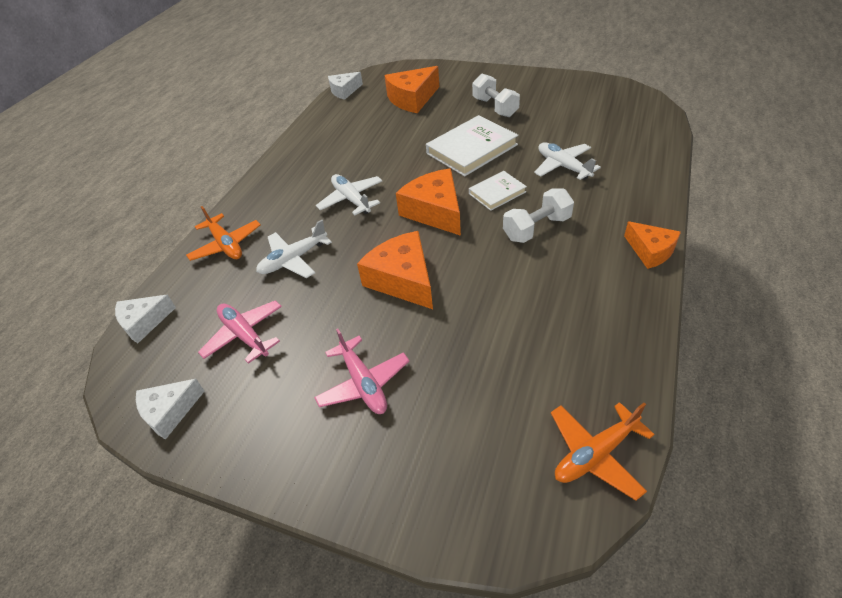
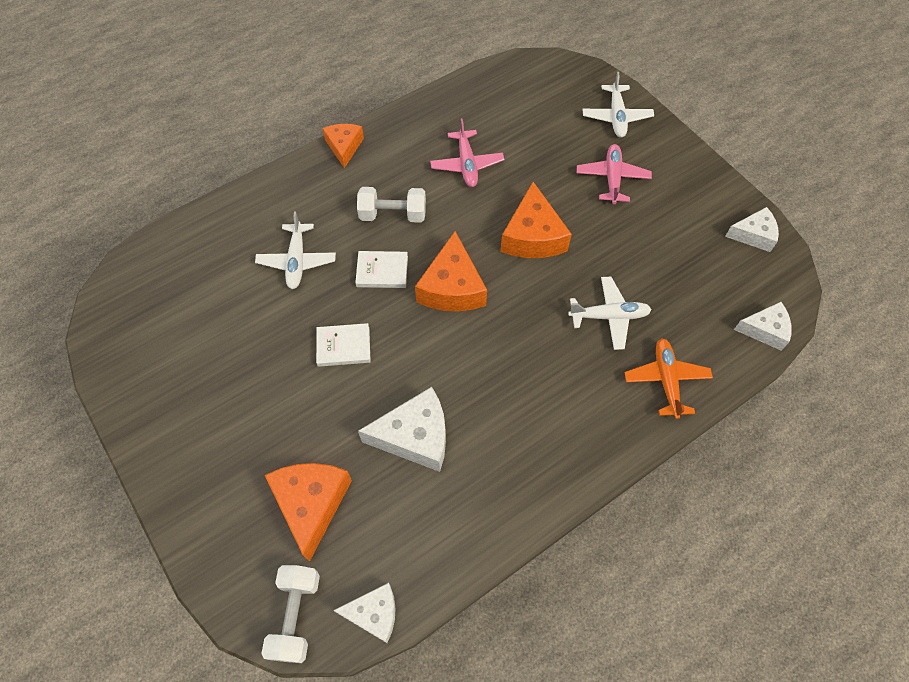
camera: 150 degrees left, 15 degrees up
pink plane [198,300,282,364] -> pink plane moved to [430,118,505,187]
white plane [316,174,382,215] -> white plane moved to [582,72,654,138]
orange cheese [384,66,439,113] -> orange cheese turned 90 degrees counterclockwise [265,463,352,562]
white book [426,115,518,176] -> white book [316,323,371,367], size x0.56
white dumbbell [472,74,520,117] -> white dumbbell moved to [261,565,320,663]
orange plane [551,402,655,501] -> none
none -> white cheese [358,387,446,472]

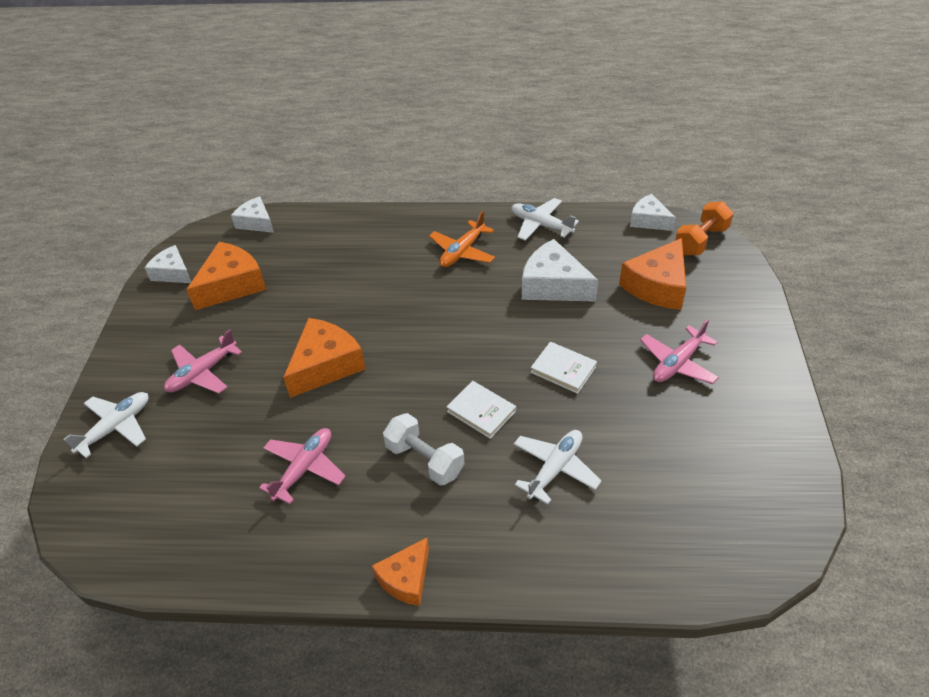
camera: 140 degrees left, 15 degrees down
white dumbbell [261,565,320,663] -> orange dumbbell [675,201,734,255]
orange cheese [415,231,487,311] -> orange cheese moved to [186,242,266,310]
white plane [568,277,652,350] -> white plane moved to [512,198,579,241]
orange plane [624,338,713,419] -> orange plane moved to [429,211,495,267]
none -> pink plane [640,319,719,384]

